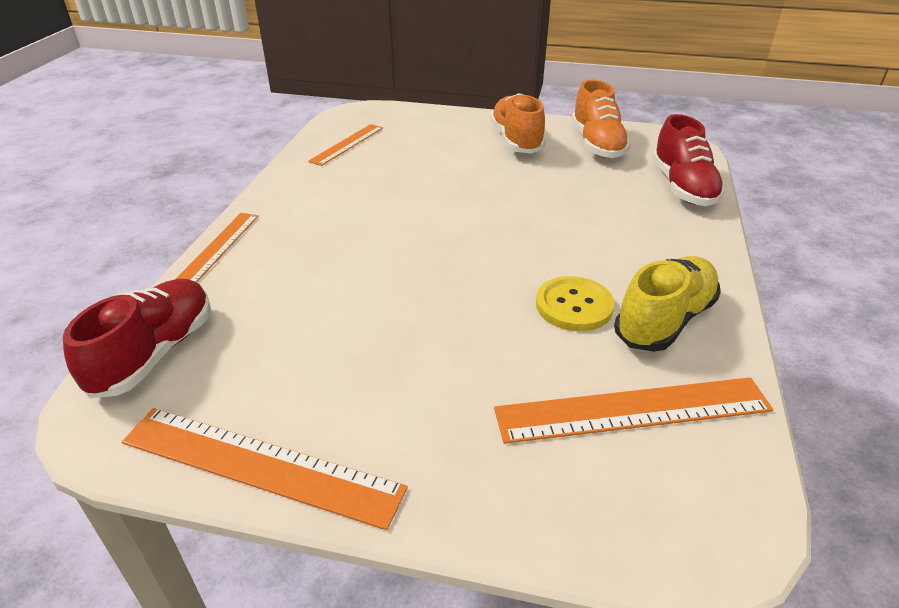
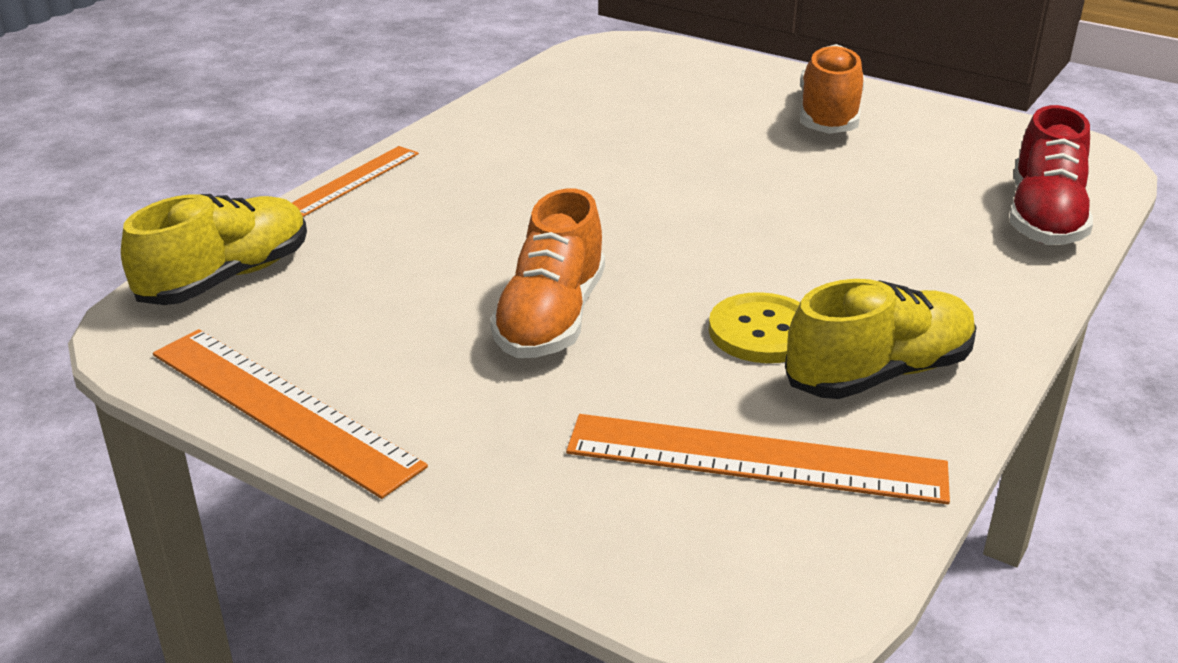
camera: 20 degrees right, 5 degrees down
red shoe [63,279,211,398] -> yellow shoe [121,194,307,305]
orange ruler [308,124,383,166] -> none
orange shoe [572,80,631,158] -> orange shoe moved to [490,189,605,358]

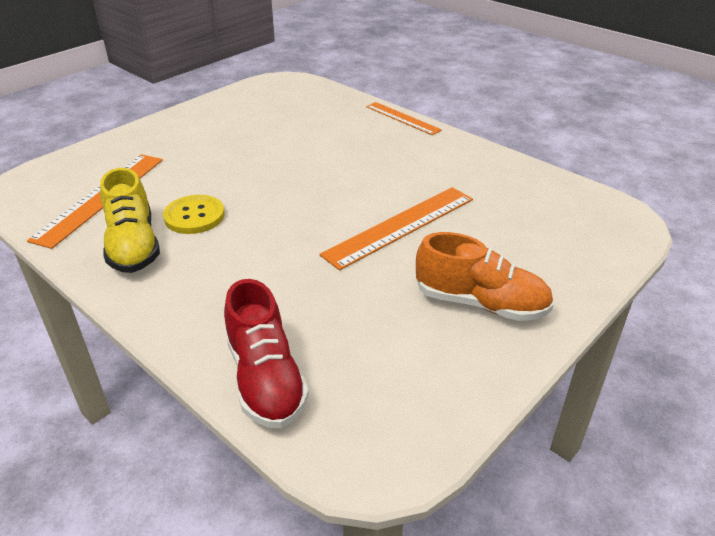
camera: 100 degrees right, 5 degrees up
yellow shoe [121,194,307,305] -> none
orange ruler [153,329,428,499] -> orange ruler moved to [319,187,473,270]
orange shoe [490,189,605,358] -> none
red shoe [1010,105,1093,245] -> red shoe turned 135 degrees counterclockwise [224,279,309,429]

